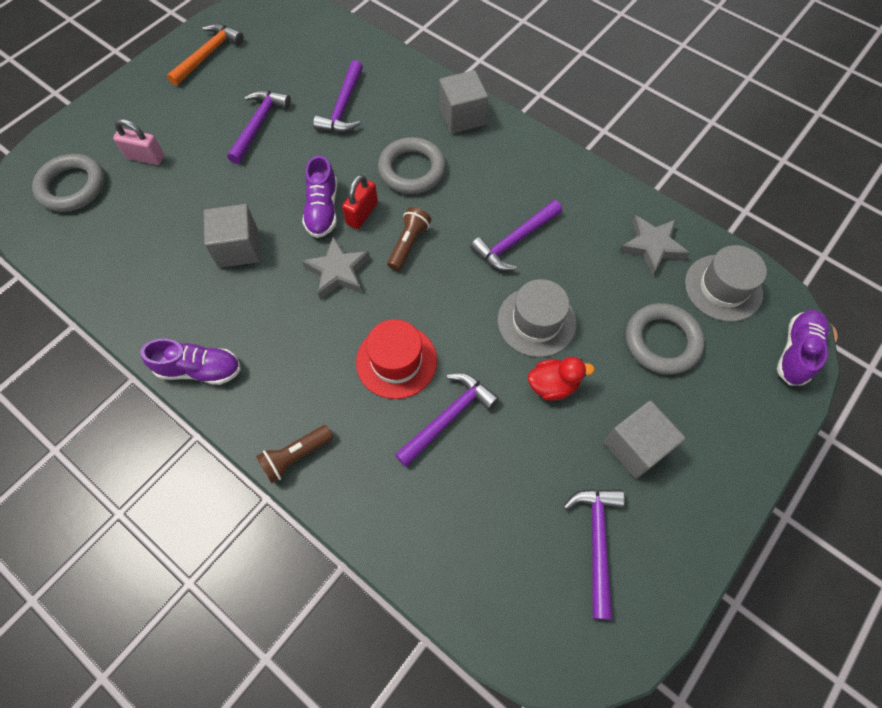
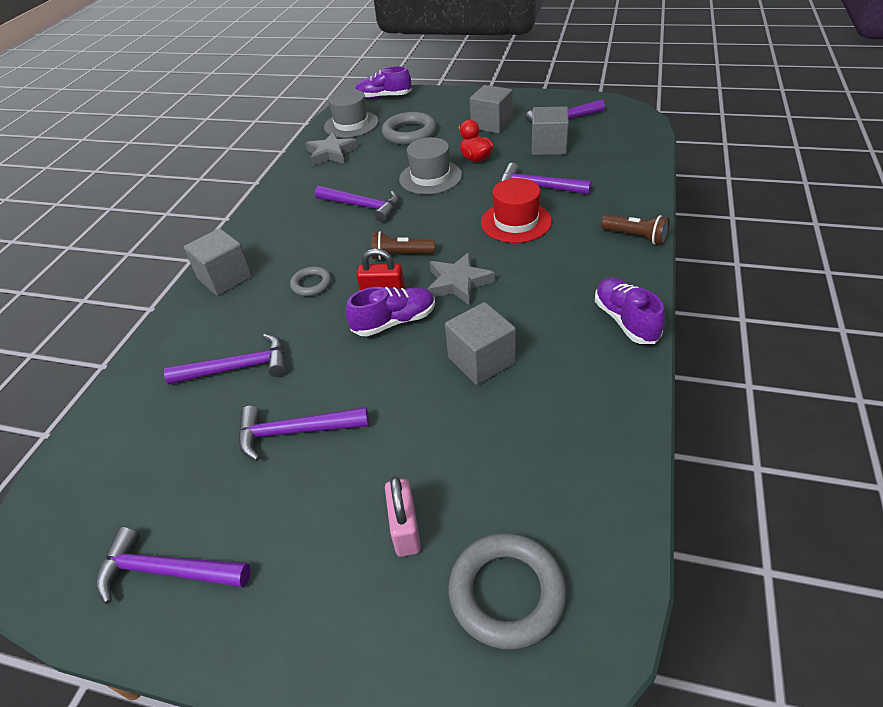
camera: 110 degrees left, 20 degrees down
orange hammer [167,23,244,86] -> purple hammer [96,527,251,604]
grey ring [378,137,446,194] -> grey ring [290,267,331,296], size x0.57
none -> grey cube [531,106,569,155]

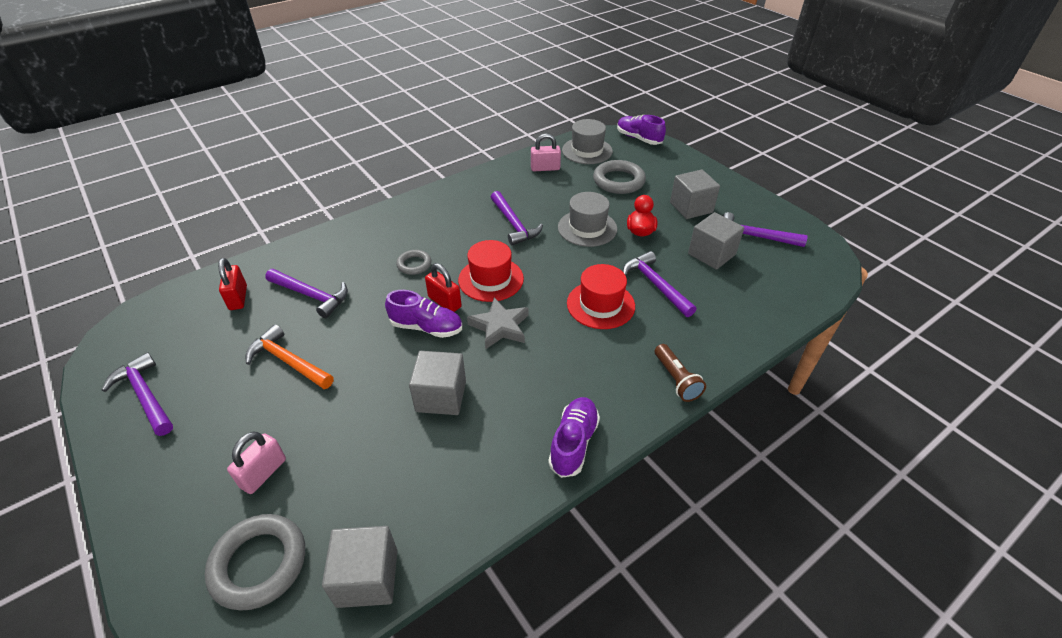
camera: 35 degrees right, 0 degrees up
grey cube [184,228,252,296] -> grey cube moved to [322,526,397,608]
purple hammer [238,406,369,461] -> orange hammer [246,324,334,389]
grey star [306,132,358,166] -> pink padlock [531,134,561,171]
brown flashlight [372,231,435,260] -> red hat [458,240,524,302]
none -> red padlock [218,258,247,310]

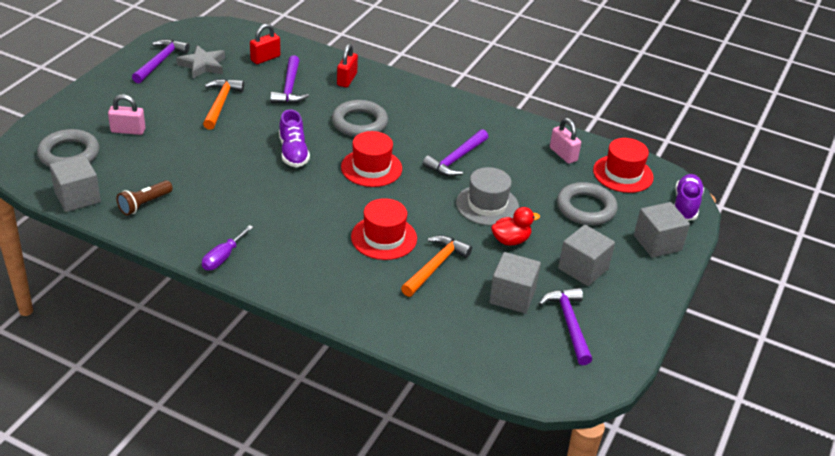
camera: 60 degrees right, 5 degrees down
grey ring [396,250,431,275] -> grey ring [332,100,388,137], size x1.77
grey cube [409,351,466,415] -> grey cube moved to [634,202,690,258]
red padlock [425,263,462,312] -> red padlock moved to [337,44,358,87]
grey star [467,297,529,349] -> grey star moved to [176,45,225,78]
purple shoe [548,397,600,478] -> purple screwdriver [202,225,253,270]
grey hat [562,119,613,164] -> red hat [593,138,654,193]
purple hammer [623,251,696,317] -> orange hammer [401,235,472,297]
brown flashlight [655,344,706,402] -> brown flashlight moved to [117,180,173,215]

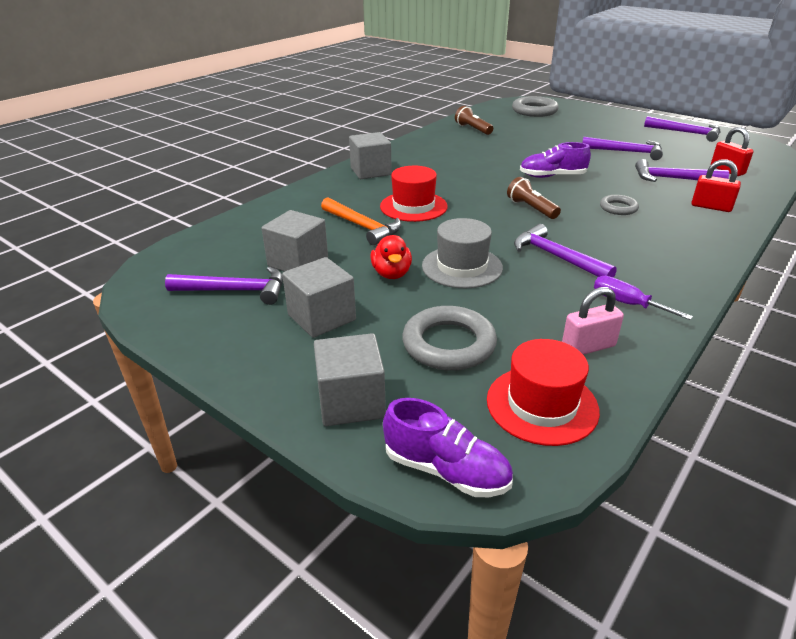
camera: 105 degrees right, 5 degrees down
grey cube [49,155,101,212] -> grey cube moved to [349,132,392,179]
pink padlock [108,94,146,135] -> none
grey star [176,45,225,78] -> none
purple screwdriver [202,225,253,270] -> purple screwdriver moved to [594,276,693,320]
orange hammer [203,79,244,130] -> purple hammer [582,137,663,160]
grey ring [332,100,388,137] -> grey ring [600,195,639,215], size x0.57
red hat [341,131,402,187] -> brown flashlight [507,177,561,219]

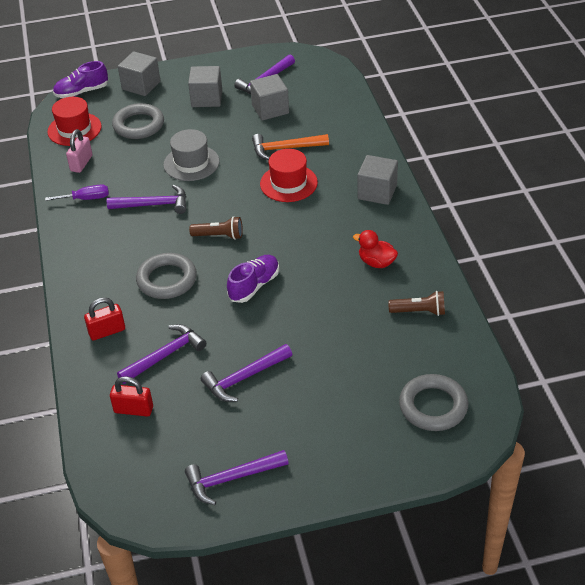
camera: 130 degrees right, 10 degrees up
red duck [371,235,412,279] -> red duck moved to [353,230,398,268]
grey ring [600,195,639,215] -> grey ring [136,253,197,299], size x1.77

